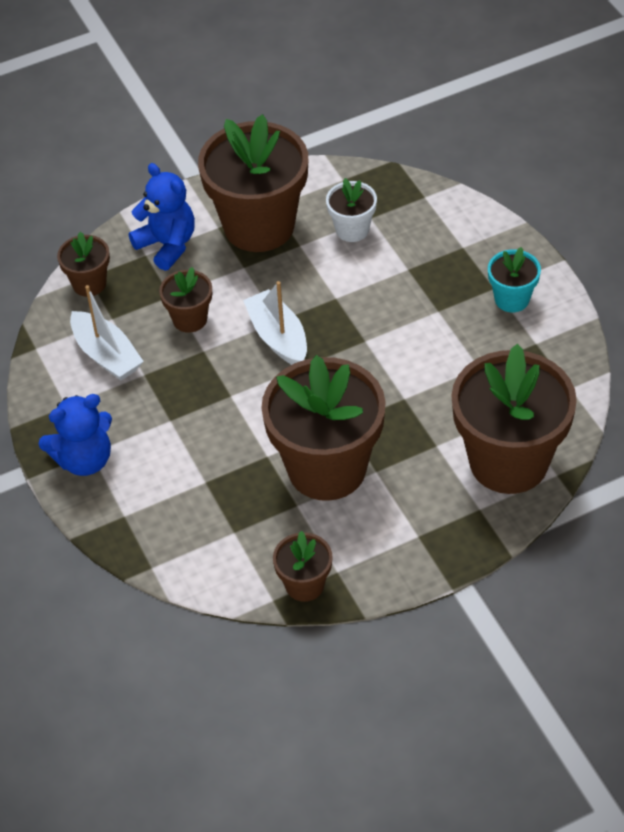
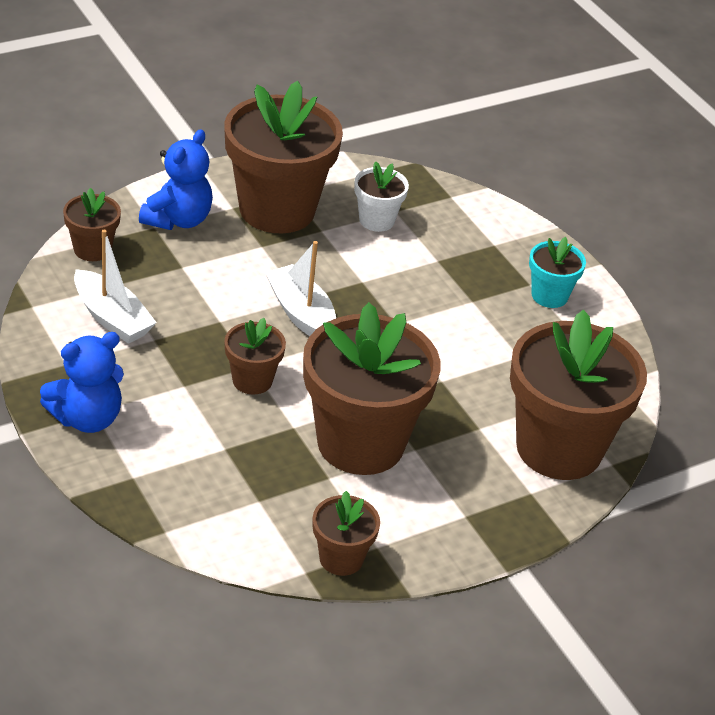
camera: 10 degrees left, 10 degrees down
blue teddy bear [129,163,195,271] -> blue teddy bear turned 75 degrees clockwise [139,129,213,230]
brown flower pot [159,267,212,333] -> brown flower pot moved to [224,318,286,395]

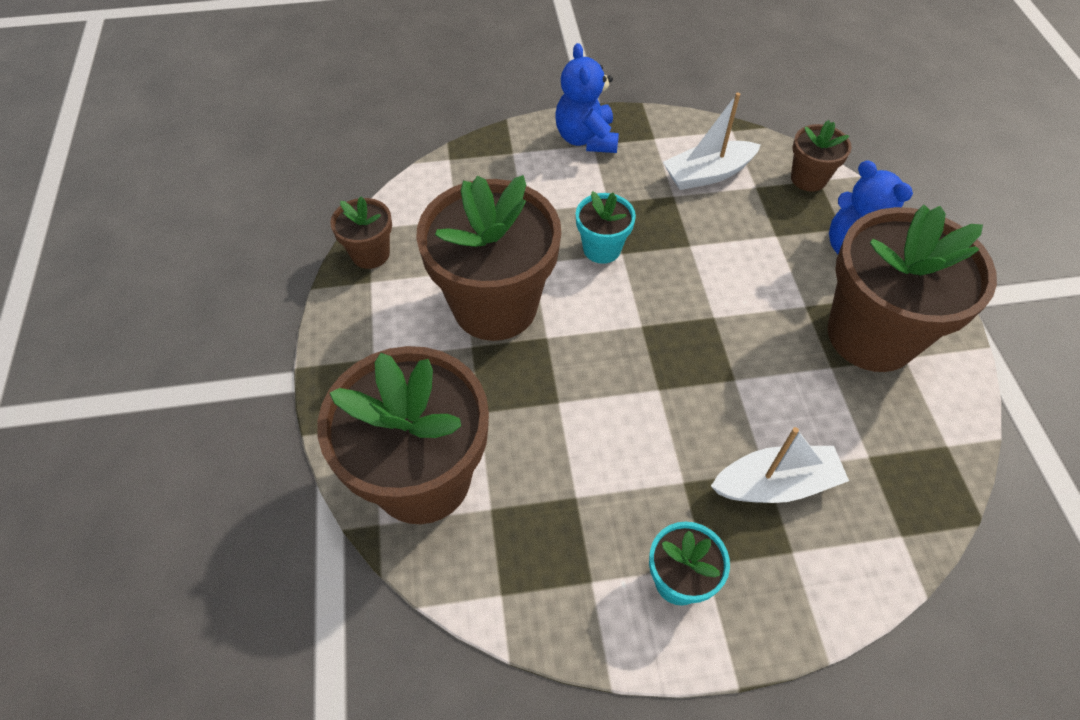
camera: 115 degrees right, 15 degrees up
brown flower pot [224,318,286,395] -> turquoise flower pot [576,191,636,264]
white boat [265,241,336,336] -> white boat moved to [711,427,849,503]
white flower pot [354,161,409,232] -> none

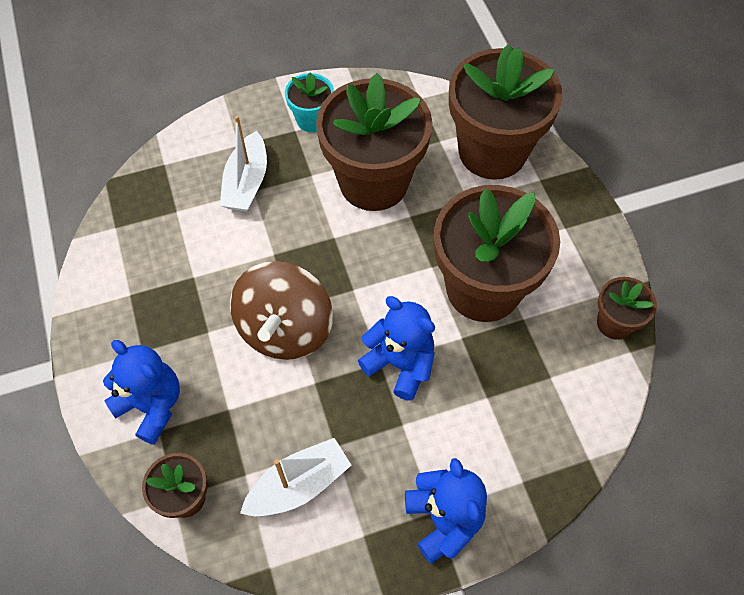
camera: 170 degrees right, 5 degrees up
turquoise flower pot [576,191,636,264] -> blue teddy bear [358,296,435,401]
white boat [711,427,849,503] -> white boat turned 60 degrees counterclockwise [220,116,267,212]
brown flower pot [827,205,997,372] -> brown flower pot moved to [316,73,432,211]
none -> brown spinning top [230,261,333,360]

